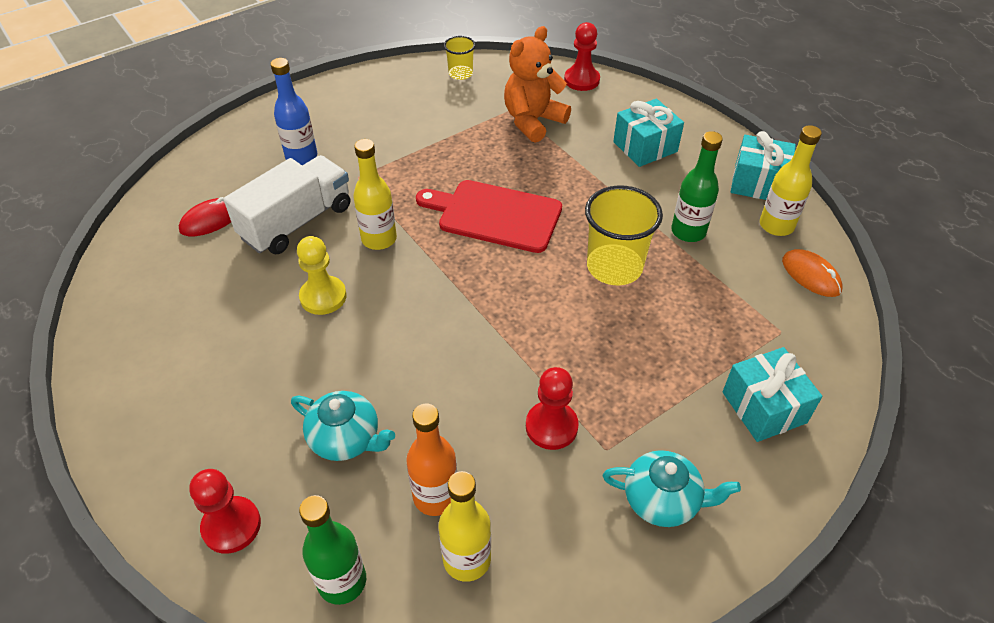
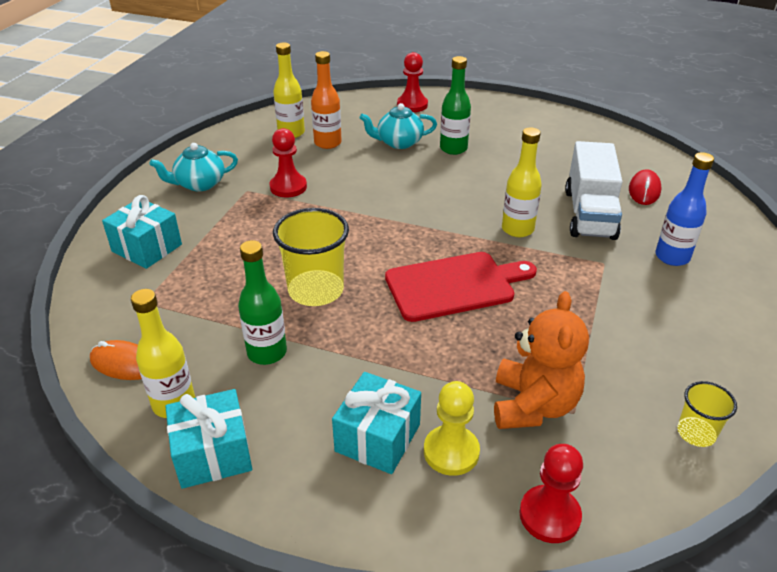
camera: 145 degrees right, 10 degrees down
yellow pawn [297,236,347,315] -> yellow pawn moved to [424,381,480,476]
green bottle [299,495,366,605] -> green bottle moved to [440,56,471,155]

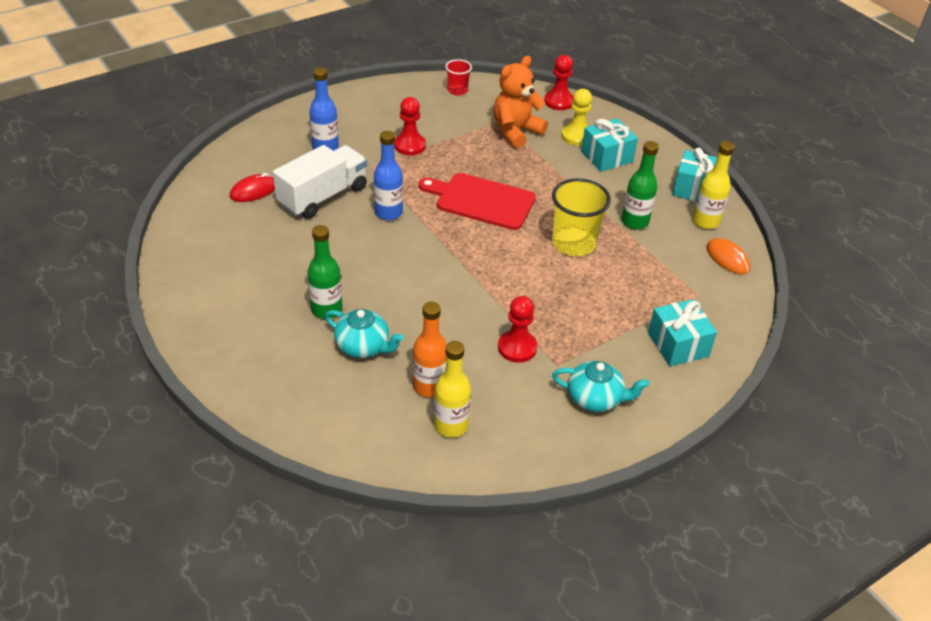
camera: 145 degrees left, 5 degrees up
red pawn [397,52,428,112] -> red pawn moved to [394,97,426,155]
yellow bottle [502,127,542,237] -> blue bottle [374,131,403,220]
yellow cup [677,381,737,447] -> red cup [445,59,472,95]

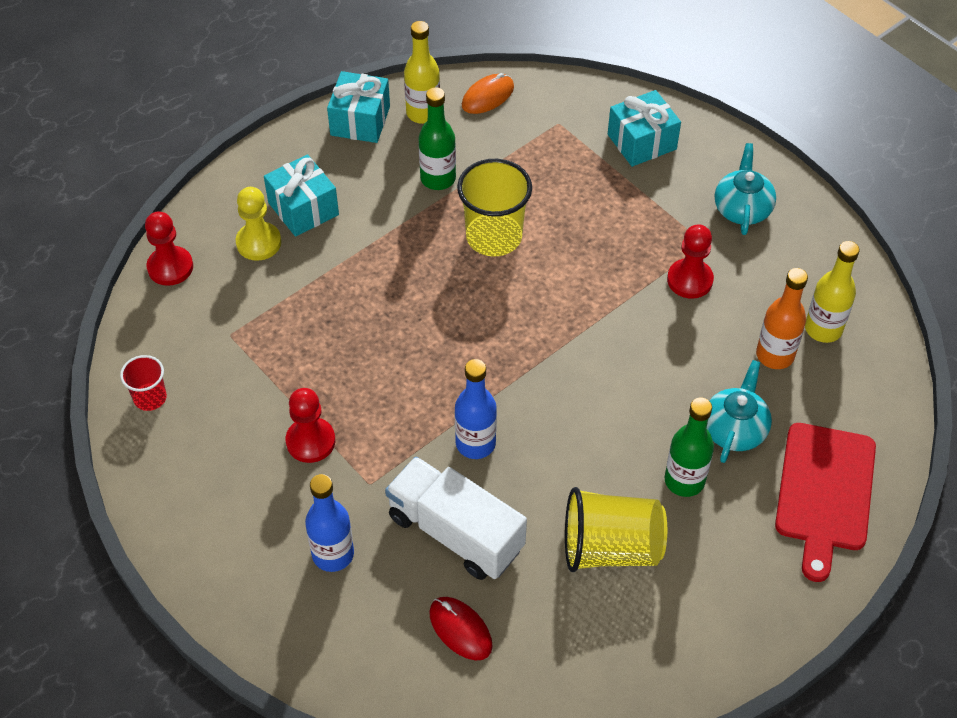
camera: 95 degrees left, 10 degrees up
red cutting board [418,173,536,230] -> red cutting board moved to [775,423,876,582]
orange teddy bear [494,56,548,148] -> none
none -> yellow cup [565,487,667,572]

